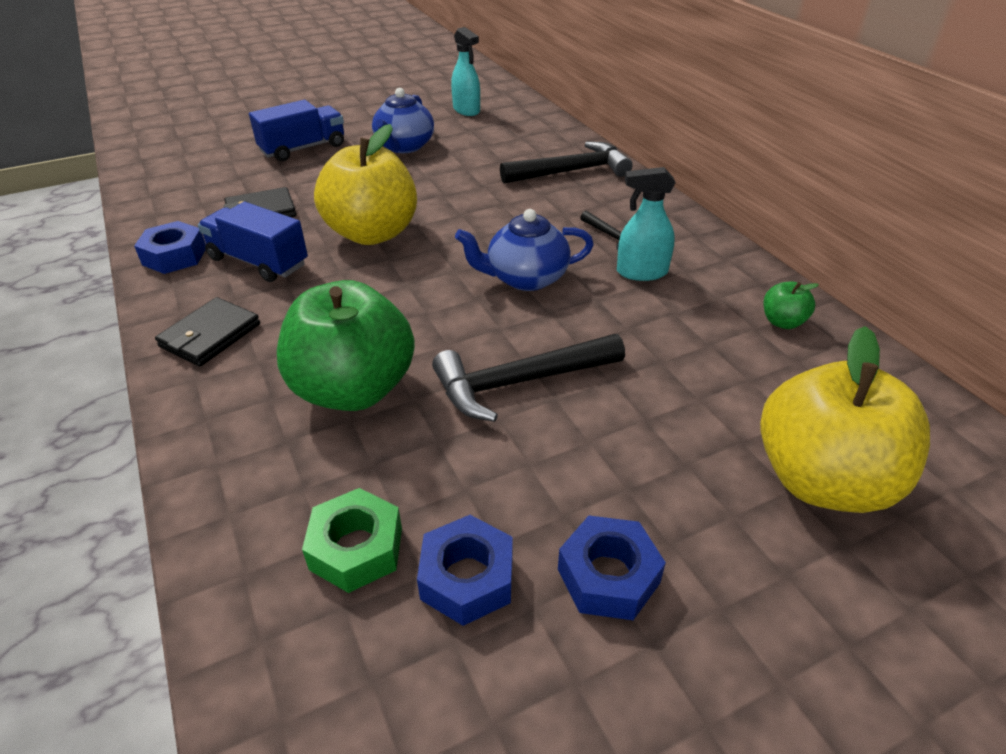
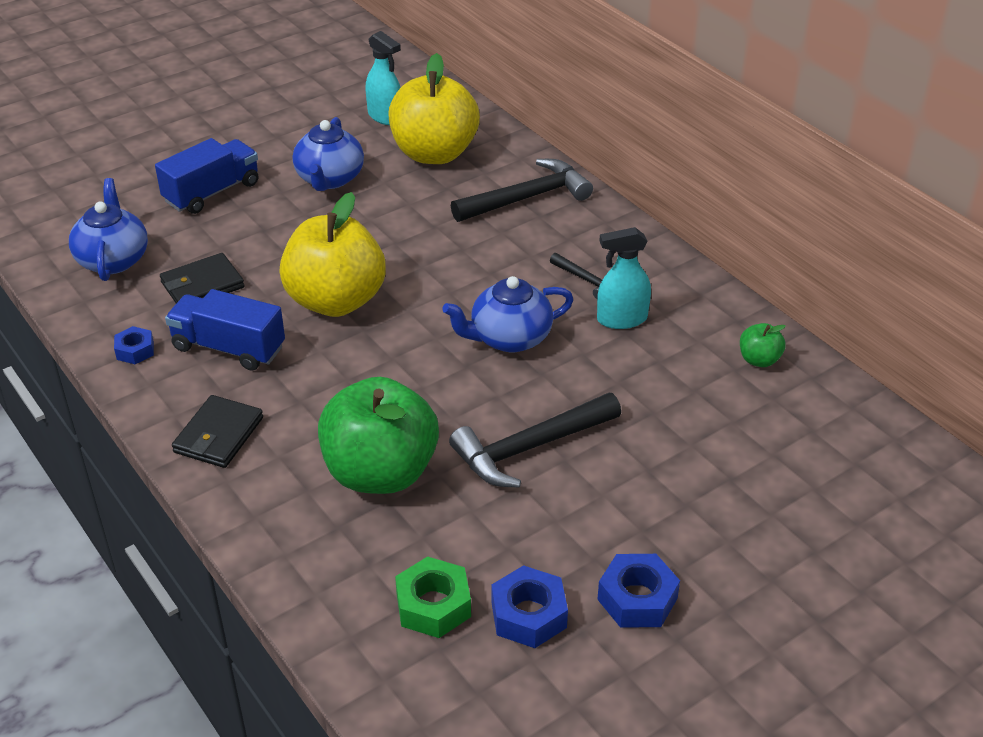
camera: 10 degrees left, 0 degrees up
blue nut [134,221,206,274] -> blue nut [114,326,154,364], size x0.63
yellow apple [760,326,930,513] -> yellow apple moved to [389,53,480,164]
none -> blue teapot [69,178,148,281]

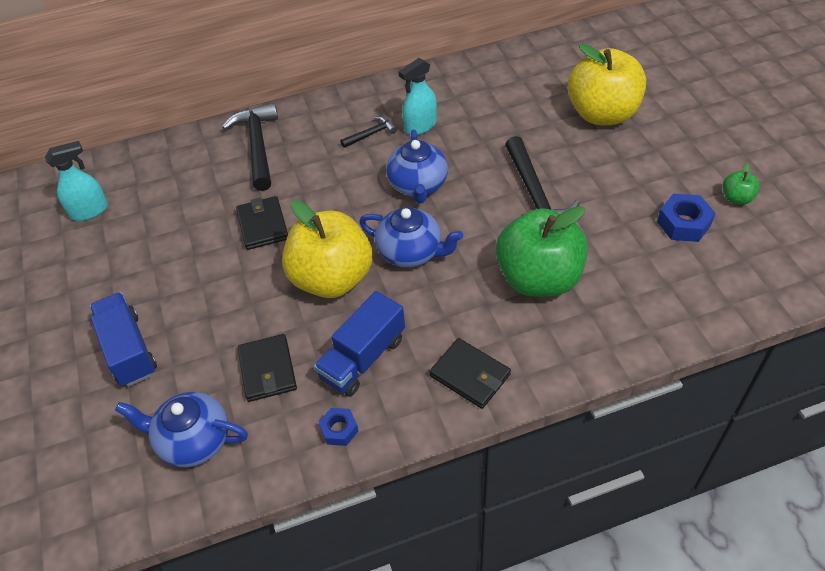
camera: 70 degrees left, 10 degrees up
blue teapot [293,117,364,191] -> blue teapot moved to [359,207,463,267]
yellow apple [389,53,480,164] -> yellow apple moved to [568,43,646,125]
green nut [395,556,471,638] -> none
turquoise spray bottle [597,227,651,329] -> turquoise spray bottle turned 45 degrees clockwise [398,58,437,135]
blue nut [597,554,680,628] -> none
green apple [740,323,786,367] -> green apple moved to [723,163,760,205]
none -> black wallet [236,196,288,250]

